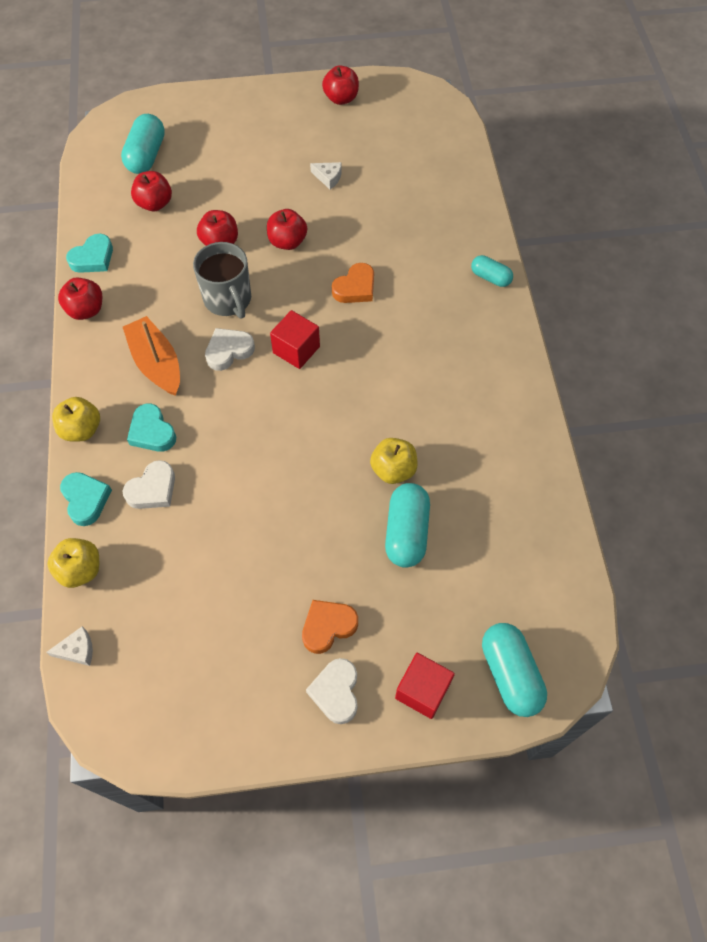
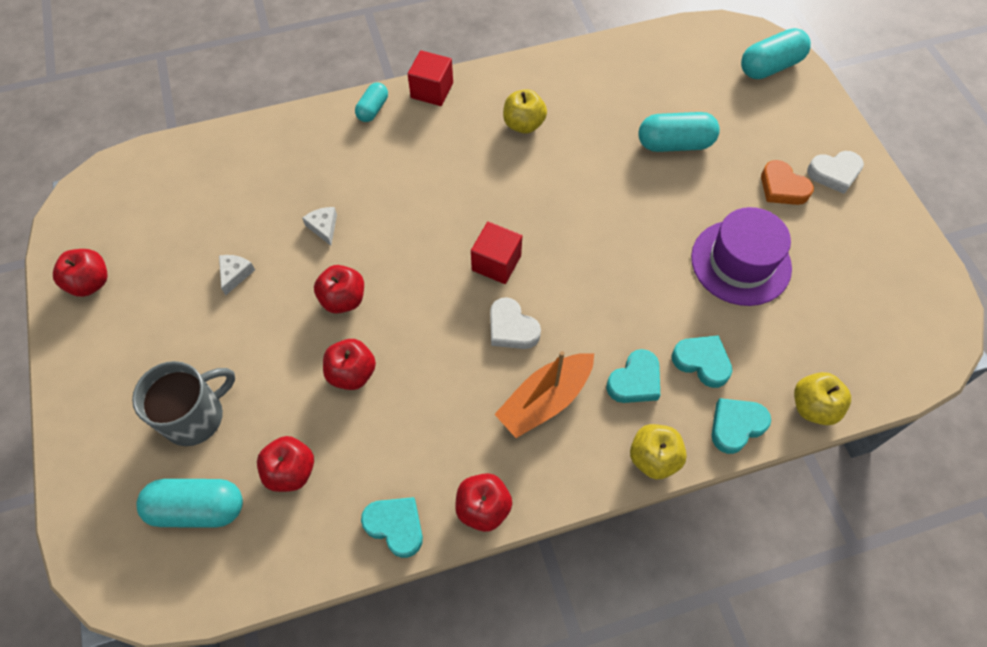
camera: 100 degrees left, 0 degrees up
white cheese [46,626,93,666] -> white cheese moved to [302,207,337,246]
white heart [123,460,175,509] -> turquoise heart [672,335,732,388]
grey mug [193,242,251,318] -> grey mug moved to [132,361,235,446]
orange heart [332,263,374,303] -> none
yellow apple [370,438,418,484] -> yellow apple moved to [503,89,547,134]
red cube [395,653,455,719] -> red cube moved to [408,50,453,106]
none -> purple hat [691,207,792,306]

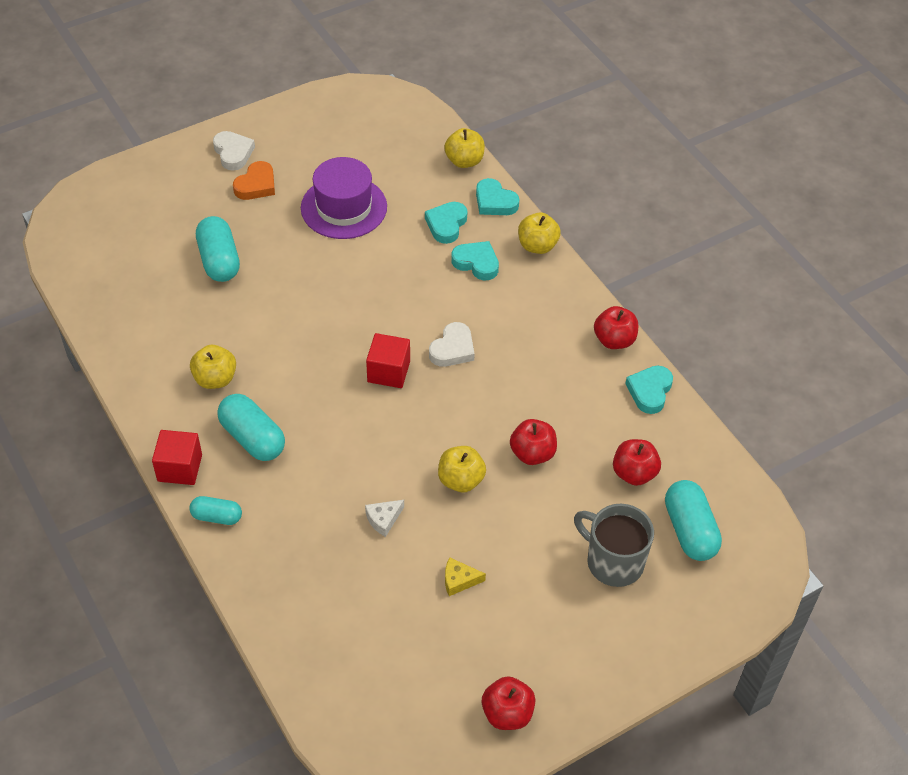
camera: 105 degrees left, 10 degrees down
white cheese [219,255,255,295] -> yellow cheese [445,557,486,596]
red apple [314,265,364,314] -> yellow apple [438,446,486,492]
orange boat [494,351,594,438] -> none
turquoise capsule [741,28,811,79] -> turquoise capsule moved to [217,394,285,461]

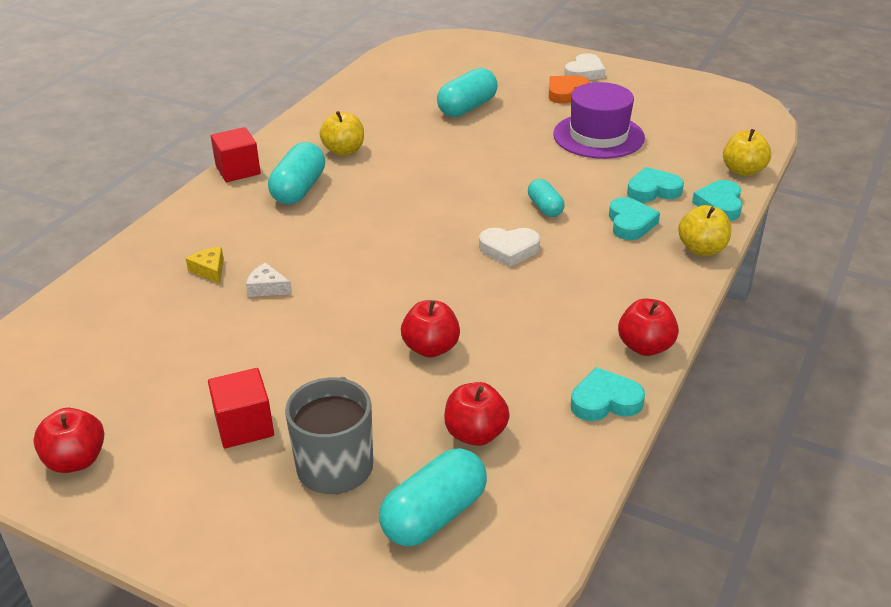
camera: 60 degrees right, 15 degrees down
turquoise capsule [189,496,242,525] -> turquoise capsule moved to [528,179,564,217]
orange heart [233,161,275,200] -> orange heart turned 135 degrees clockwise [549,75,590,104]
red cube [366,333,410,388] -> red cube moved to [208,368,274,448]
yellow apple [438,446,486,492] -> none
yellow cheese [445,557,486,596] -> yellow cheese moved to [185,247,224,284]

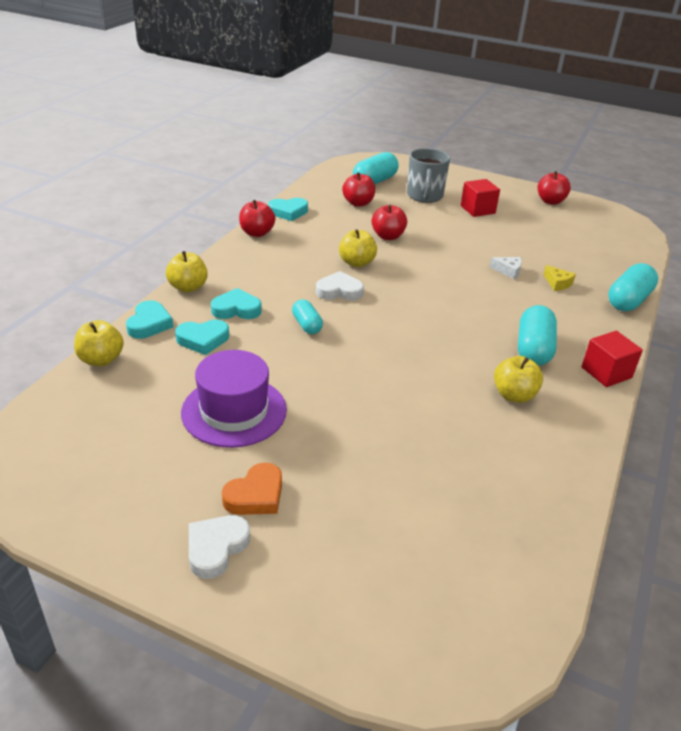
camera: 175 degrees right, 0 degrees up
turquoise capsule [437,68,498,117] -> turquoise capsule moved to [608,263,658,311]
turquoise heart [609,197,660,240] -> turquoise heart turned 90 degrees clockwise [211,288,262,319]
none -> yellow apple [339,229,377,267]

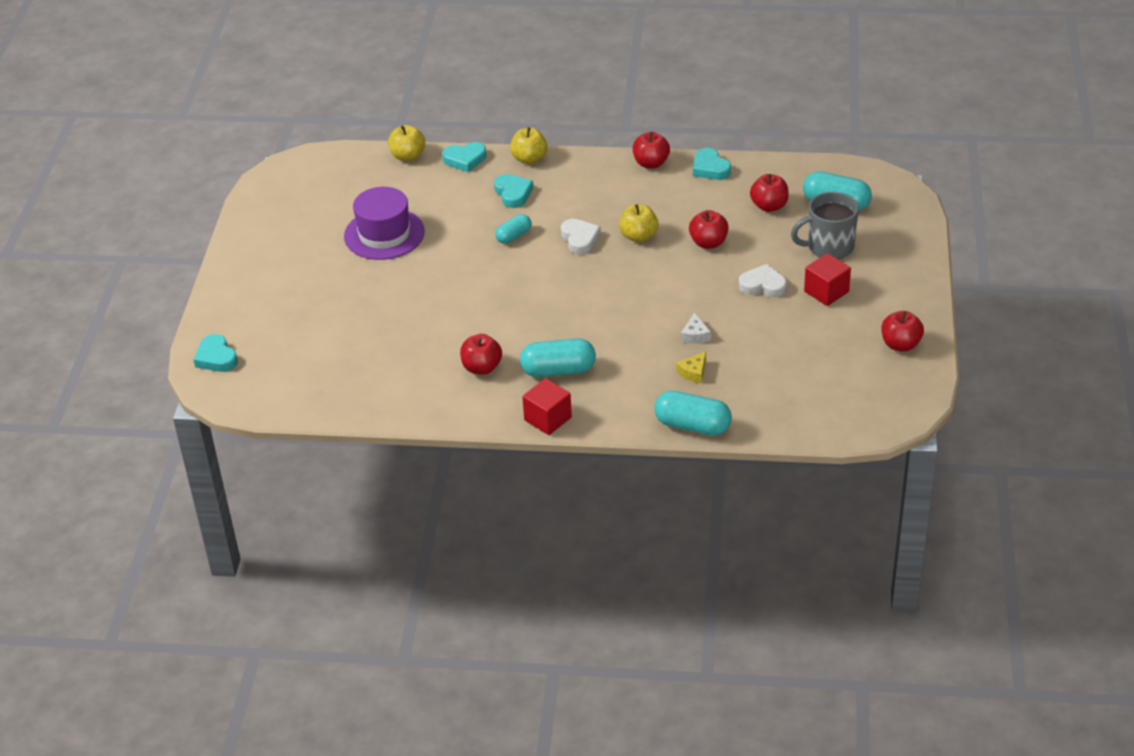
camera: 75 degrees right, 5 degrees up
turquoise heart [175,320,229,355] -> turquoise heart moved to [194,334,238,372]
white heart [189,515,250,579] -> white heart moved to [739,264,787,298]
orange heart [222,463,282,515] -> none
yellow apple [494,356,543,403] -> red apple [460,334,502,375]

